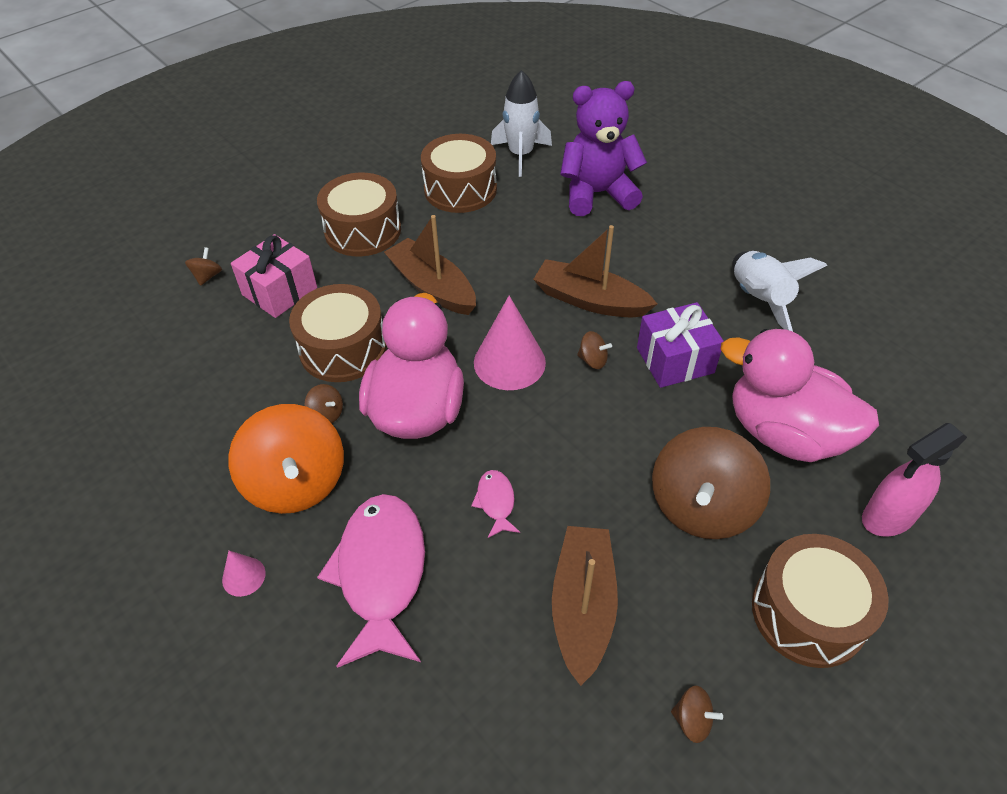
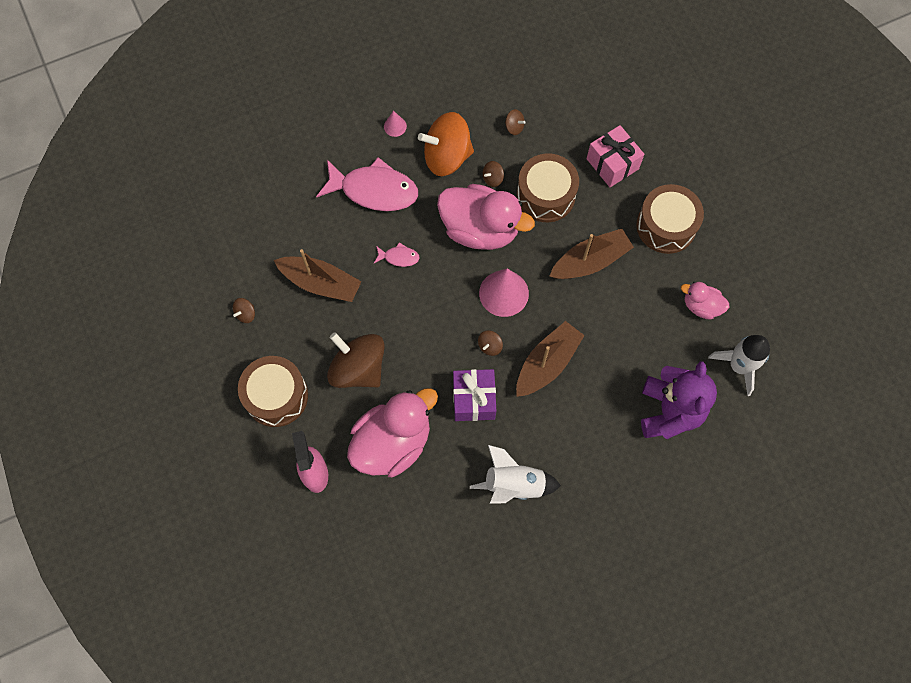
camera: 105 degrees right, 20 degrees up
brown spinning top [185,247,222,286] -> brown spinning top moved to [505,109,526,135]
brown drum [421,134,497,213] -> pink duck [681,282,729,320]

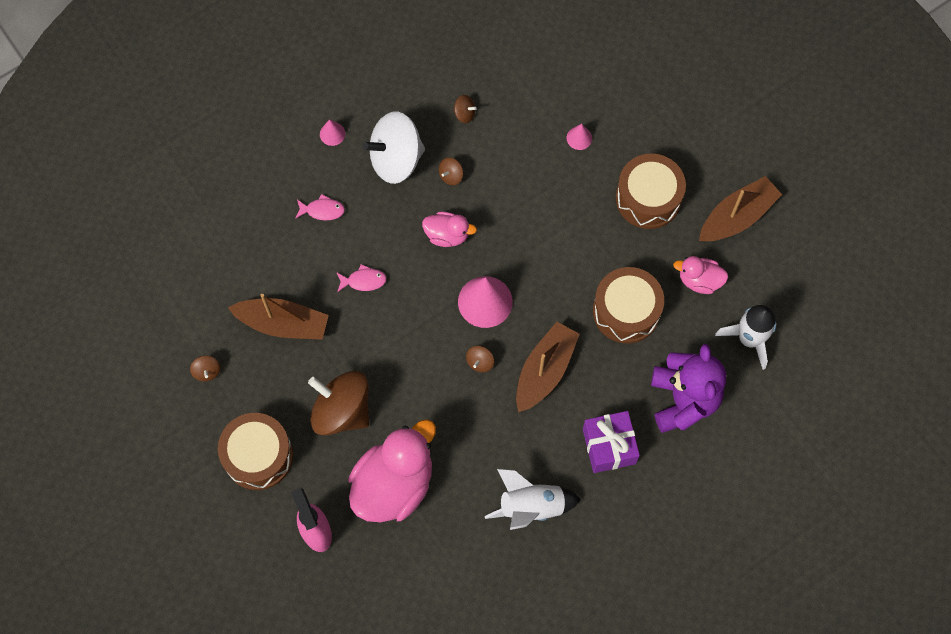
camera: 10 degrees left, 0 degrees up
brown spinning top [233,298,255,323] -> brown spinning top turned 45 degrees counterclockwise [190,356,220,382]
pink fish [316,157,418,211] -> pink fish [295,194,345,220], size x0.44
orange spinning top [418,112,474,176] -> white spinning top [363,112,425,184]
pink duck [437,184,535,250] -> pink duck [422,211,477,247], size x0.50
purple gift [453,369,496,421] -> purple gift moved to [583,411,640,473]
brown drum [517,153,579,222] -> brown drum moved to [593,267,664,343]
brown boat [549,229,634,279] -> brown boat moved to [699,176,782,242]
pink gift [586,125,644,187] -> pink cone [567,124,592,150]

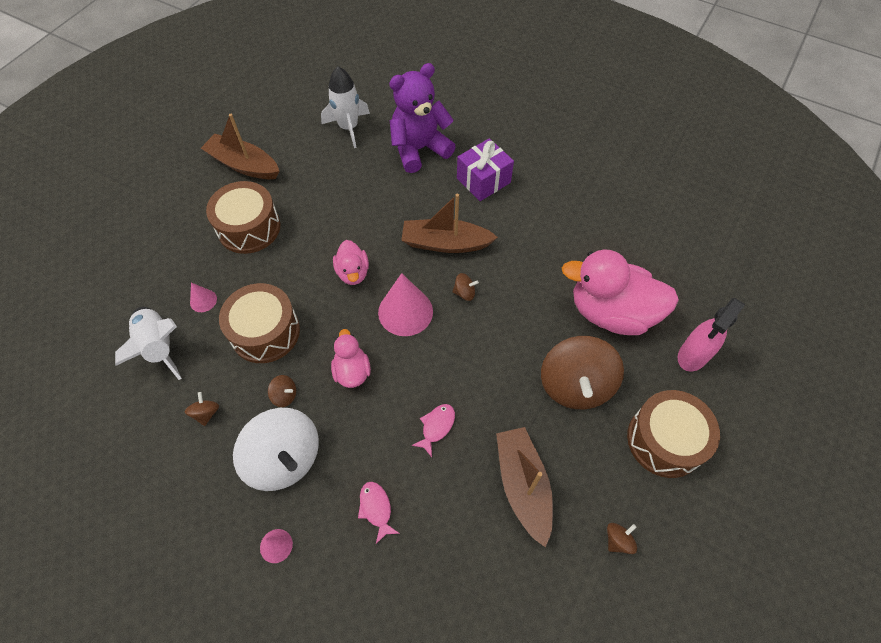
camera: 115 degrees left, 10 degrees down
pink fish [336,264,387,292] -> pink fish turned 60 degrees clockwise [411,404,455,457]
white rocket [485,469,581,530] -> white rocket moved to [115,307,181,380]
brown drum [593,267,664,343] -> brown drum moved to [219,283,300,363]
pink duck [673,256,728,294] -> pink duck moved to [333,240,369,285]

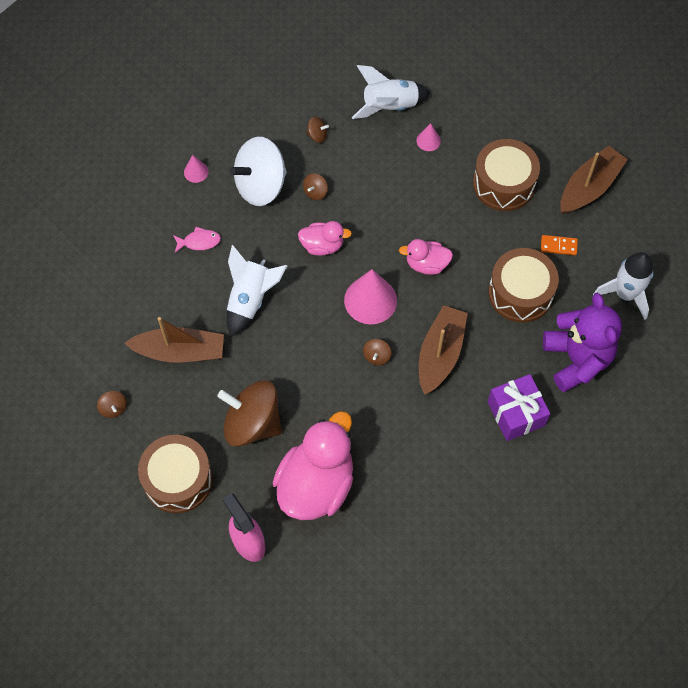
camera: 105 degrees right, 5 degrees up
brown drum [219,283,300,363] -> brown drum moved to [488,248,559,323]
pink fish [411,404,455,457] -> white rocket [227,245,287,337]
none -> orange domino [541,235,578,255]

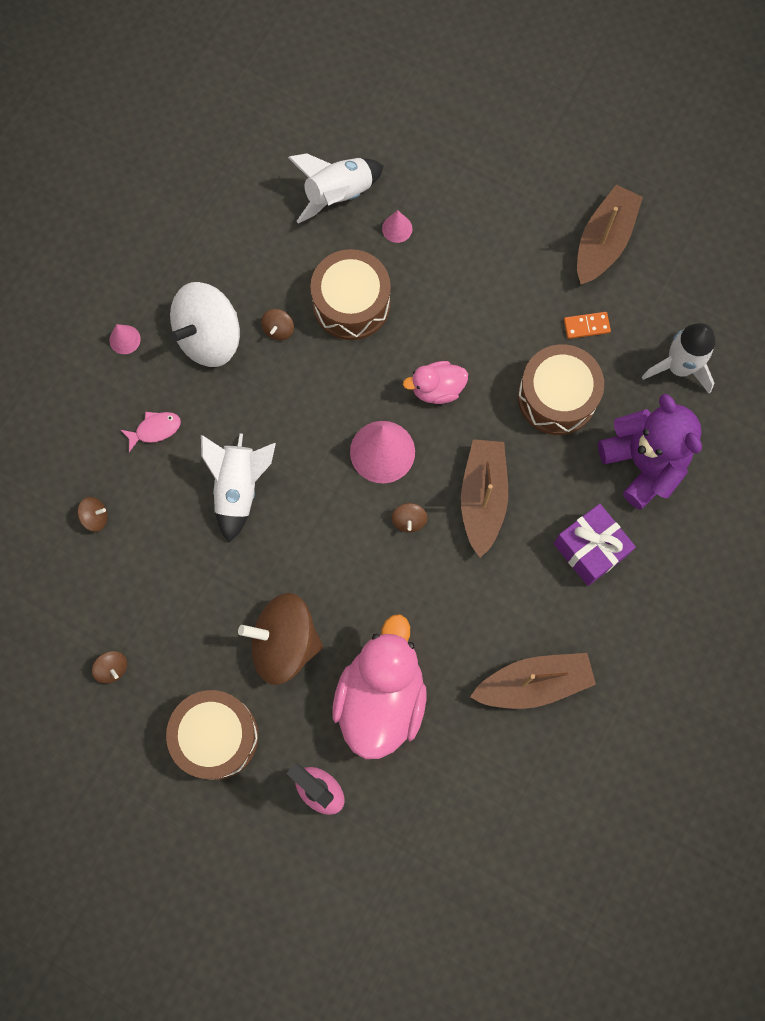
camera: 15 degrees left, 10 degrees up
brown boat [125,317,224,362] -> brown boat moved to [470,653,596,709]
pink duck [298,221,352,256] -> none
brown spinning top [306,117,329,143] -> brown spinning top moved to [77,497,108,532]
brown drum [473,139,540,211] -> brown drum moved to [310,249,391,340]

